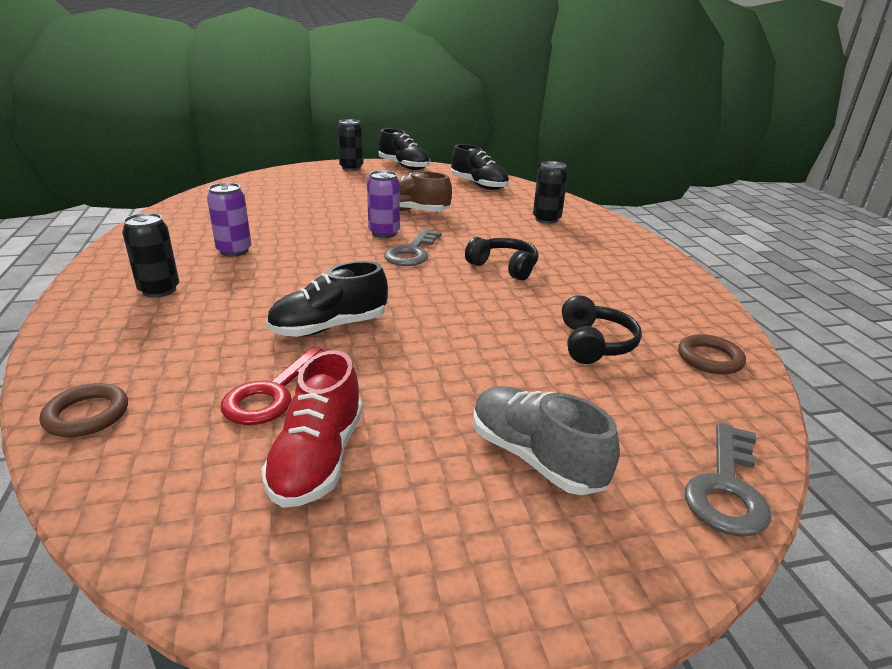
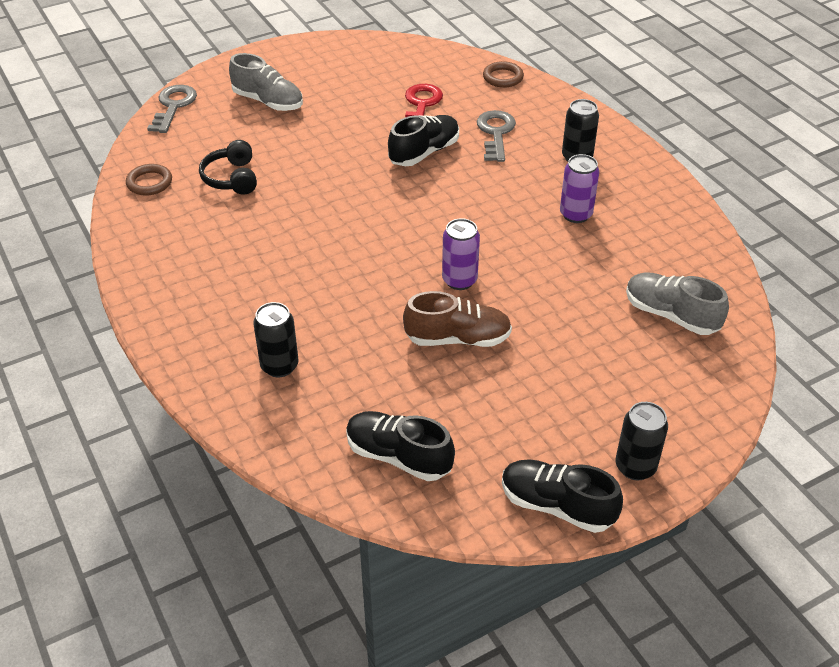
camera: 165 degrees right, 15 degrees up
red shoe [261,350,363,508] -> none
grey key [384,229,441,266] -> grey key moved to [477,110,516,162]
black headphones [465,237,539,280] -> none
none -> grey shoe [626,272,729,335]

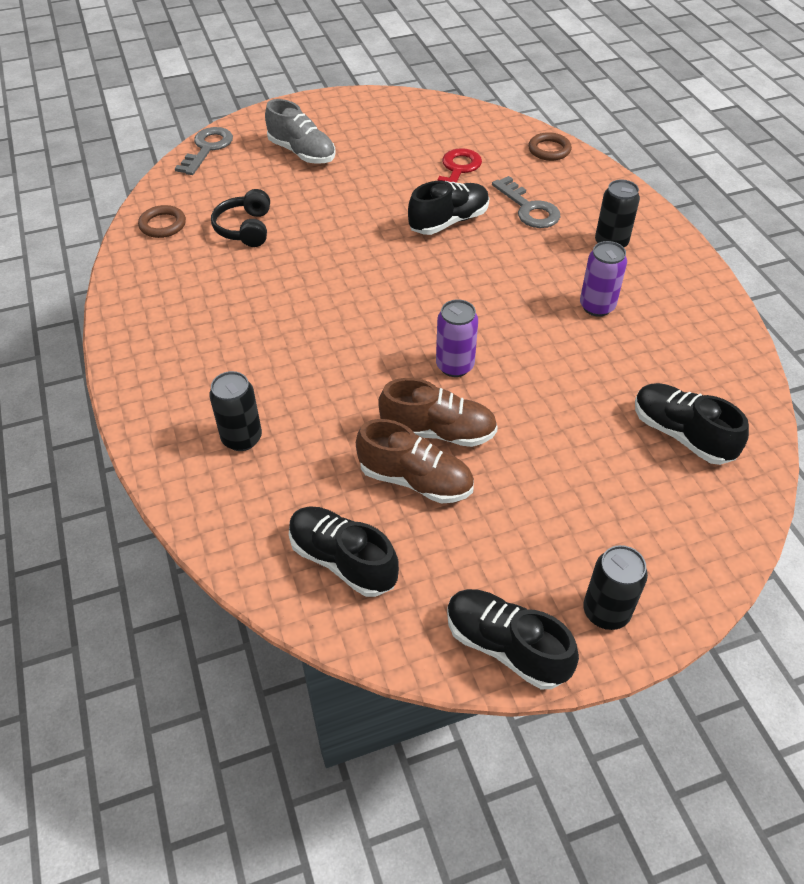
camera: 10 degrees right, 5 degrees up
grey key [477,110,516,162] -> grey key turned 135 degrees clockwise [492,176,560,228]
grey shoe [626,272,729,335] -> black shoe [635,383,749,465]
none -> brown shoe [356,419,474,504]

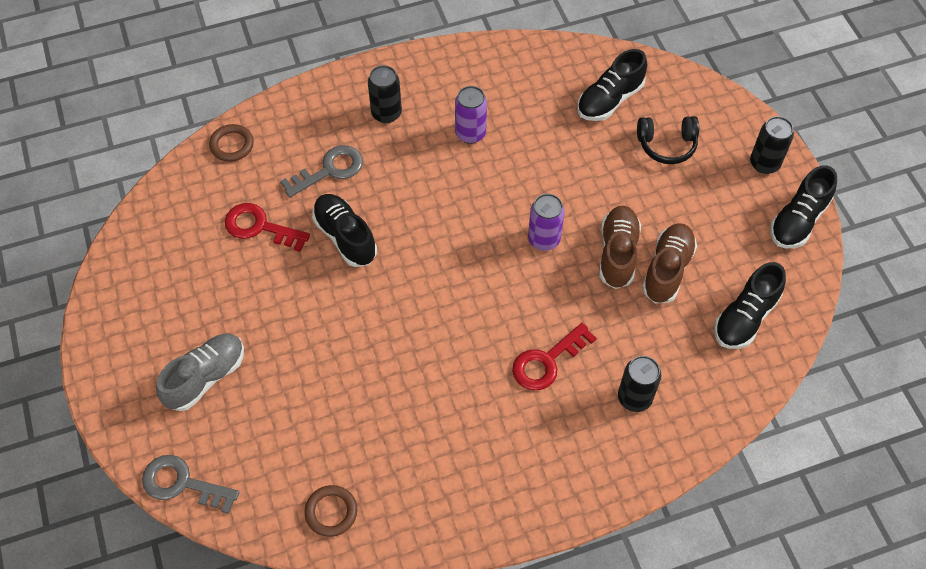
camera: 90 degrees left, 10 degrees up
black headphones [211,189,270,247] -> black headphones moved to [637,116,699,164]
none -> red key [512,323,597,390]

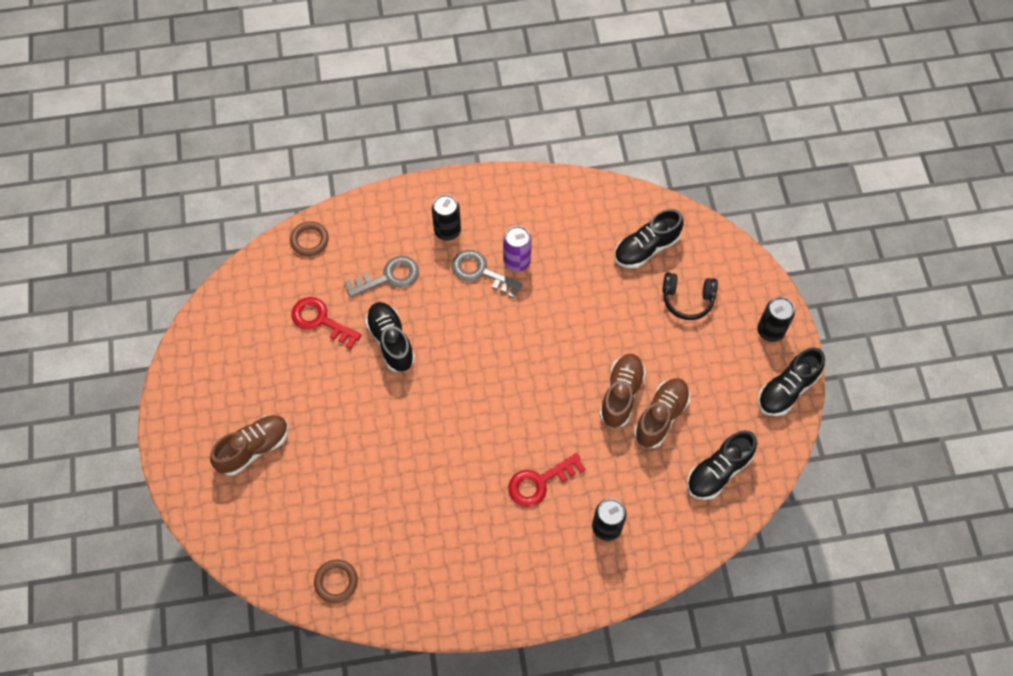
camera: 10 degrees right, 5 degrees up
grey key [142,455,239,514] -> grey key moved to [452,250,523,299]
grey shoe [156,334,244,411] -> brown shoe [210,415,289,476]
purple can [528,194,565,251] -> none

